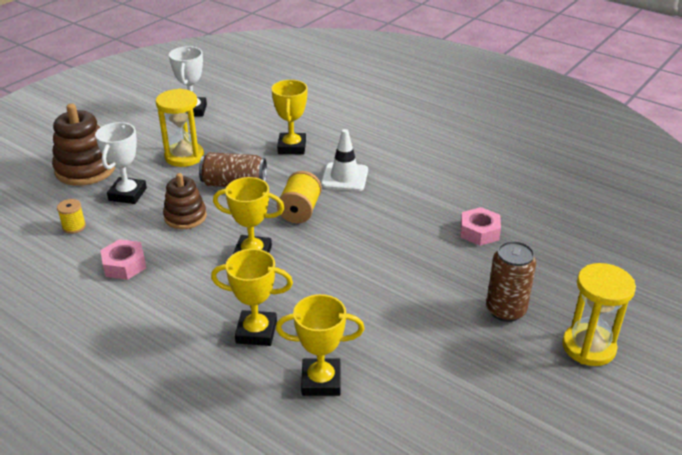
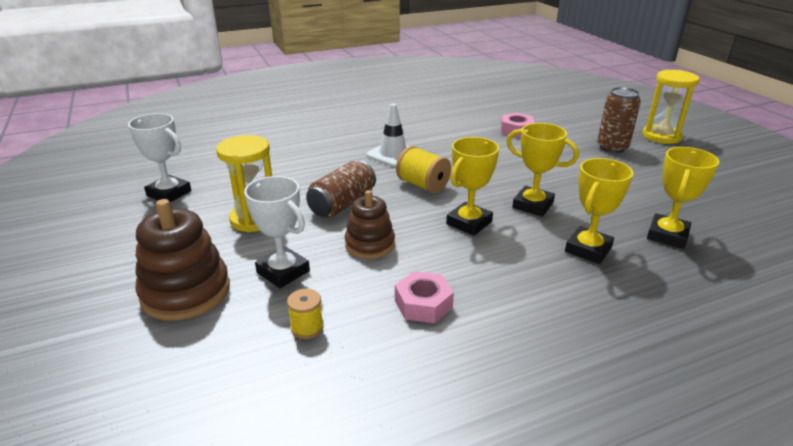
camera: 60 degrees left, 5 degrees down
yellow trophy [271,80,307,154] -> yellow trophy moved to [506,123,579,217]

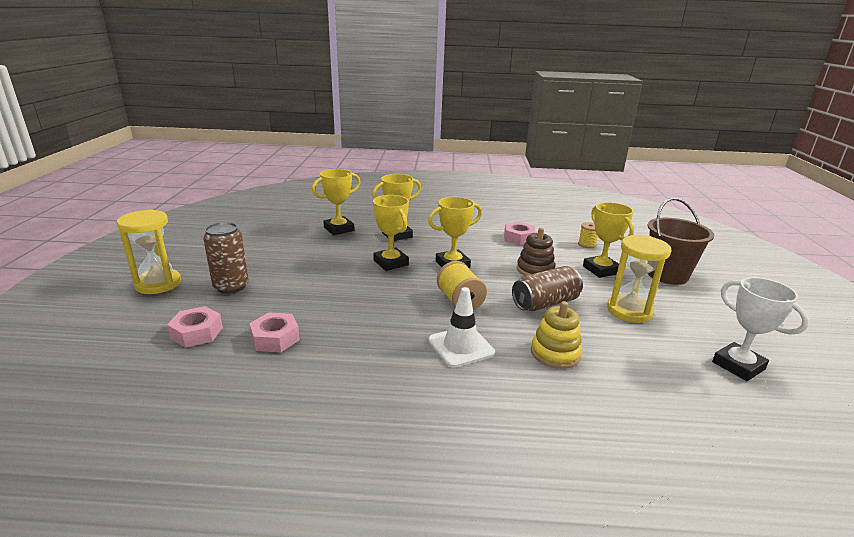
camera: 155 degrees left, 5 degrees down
brown stacking toy [135,199,230,321] -> brown bucket [648,198,715,285]
white trophy [244,176,310,288] -> yellow trophy [583,202,634,278]
none -> pink nut [167,306,223,348]
none -> yellow stacking toy [531,301,582,369]

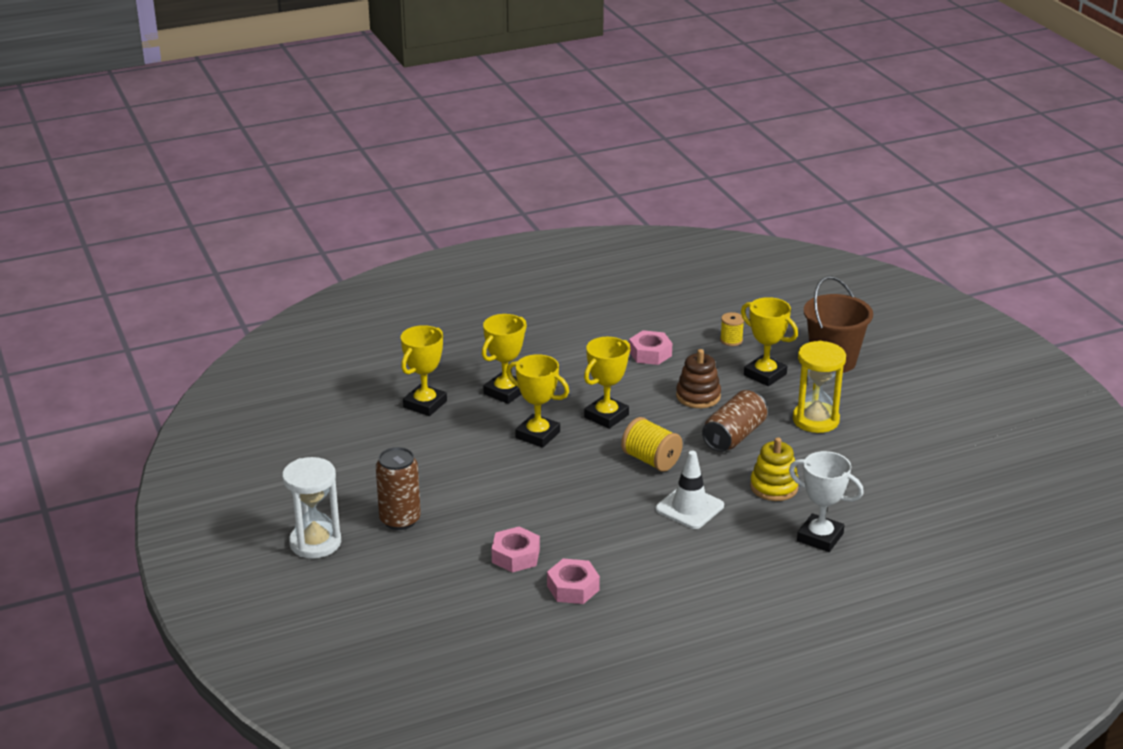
camera: 25 degrees left, 5 degrees up
yellow hourglass [117,209,181,294] -> white hourglass [282,457,341,558]
pink nut [167,306,223,348] -> pink nut moved to [547,559,600,604]
white trophy [712,277,809,381] -> white trophy moved to [789,451,864,552]

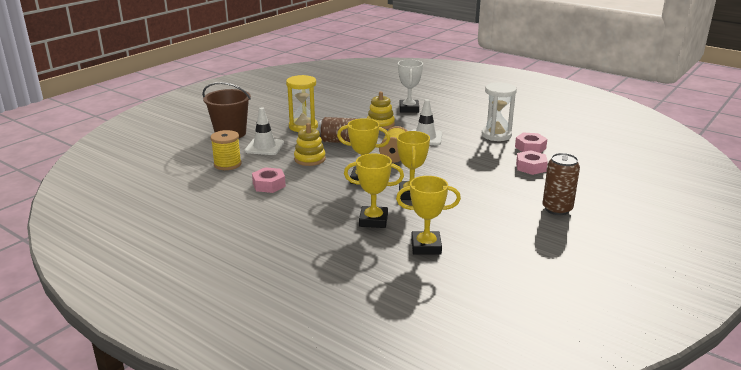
camera: 120 degrees left, 5 degrees down
white hourglass [282,457,341,558] -> white hourglass moved to [482,82,517,141]
brown stacking toy [676,349,721,408] -> yellow stacking toy [294,123,326,166]
yellow spool [720,312,744,346] -> yellow spool [210,130,242,170], size x1.60
yellow trophy [741,297,798,386] -> white traffic cone [245,107,284,155]

